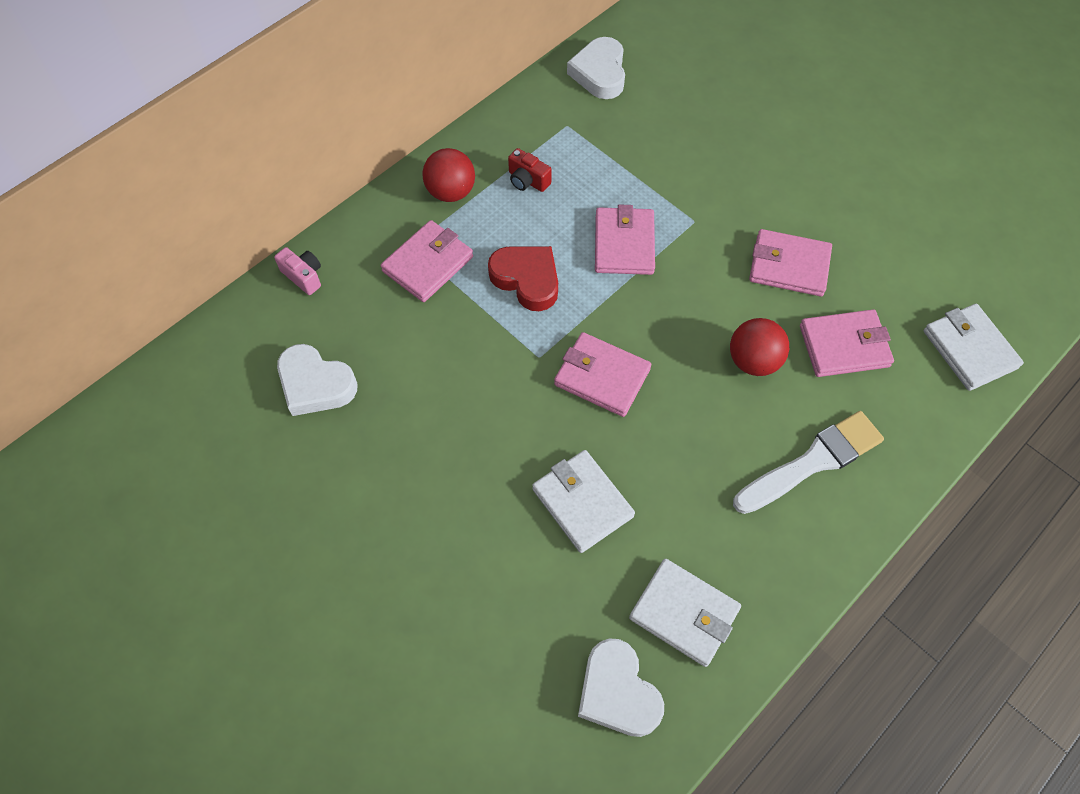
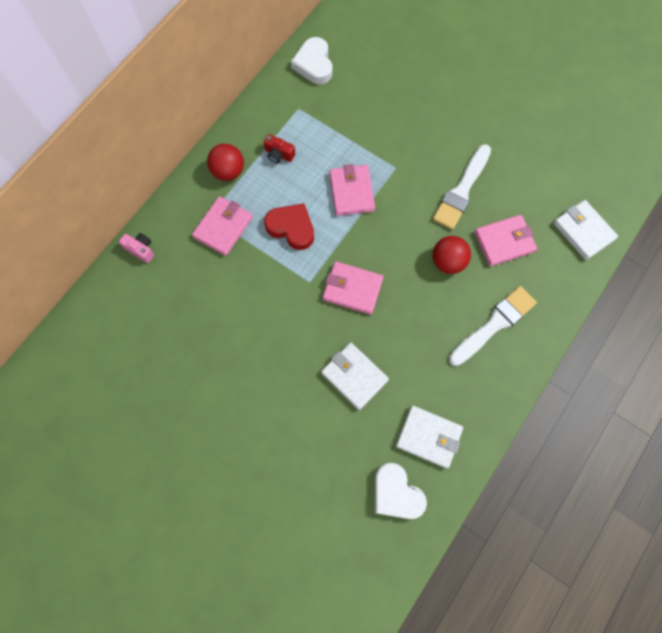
camera: 10 degrees left, 10 degrees up
white heart [277,344,357,416] -> none
pink wallet [749,229,832,296] -> white brush [433,144,491,230]

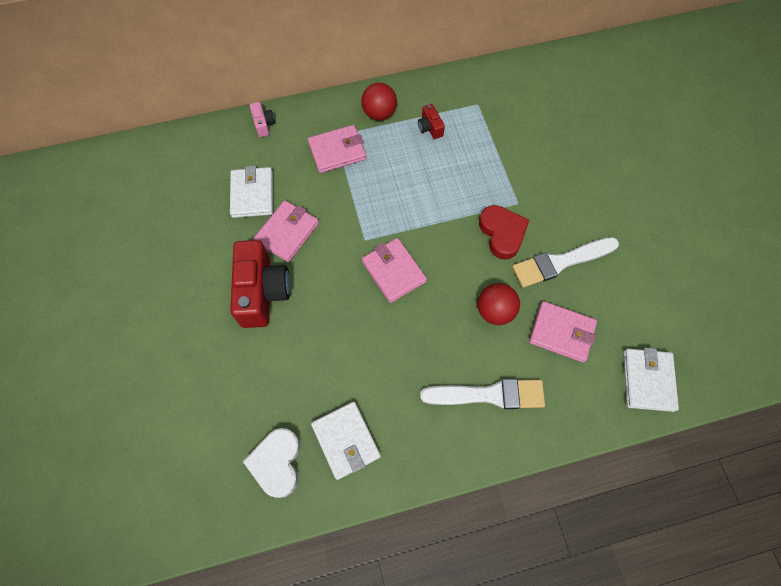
camera: 40 degrees right, 5 degrees down
red heart [264,203,314,250] -> red heart moved to [479,205,529,260]
white heart [291,37,332,84] -> none
white wallet [321,343,389,410] -> white wallet moved to [230,166,273,218]
pink wallet [329,164,375,216] -> pink wallet moved to [254,200,319,262]
none -> red camera [230,240,290,328]

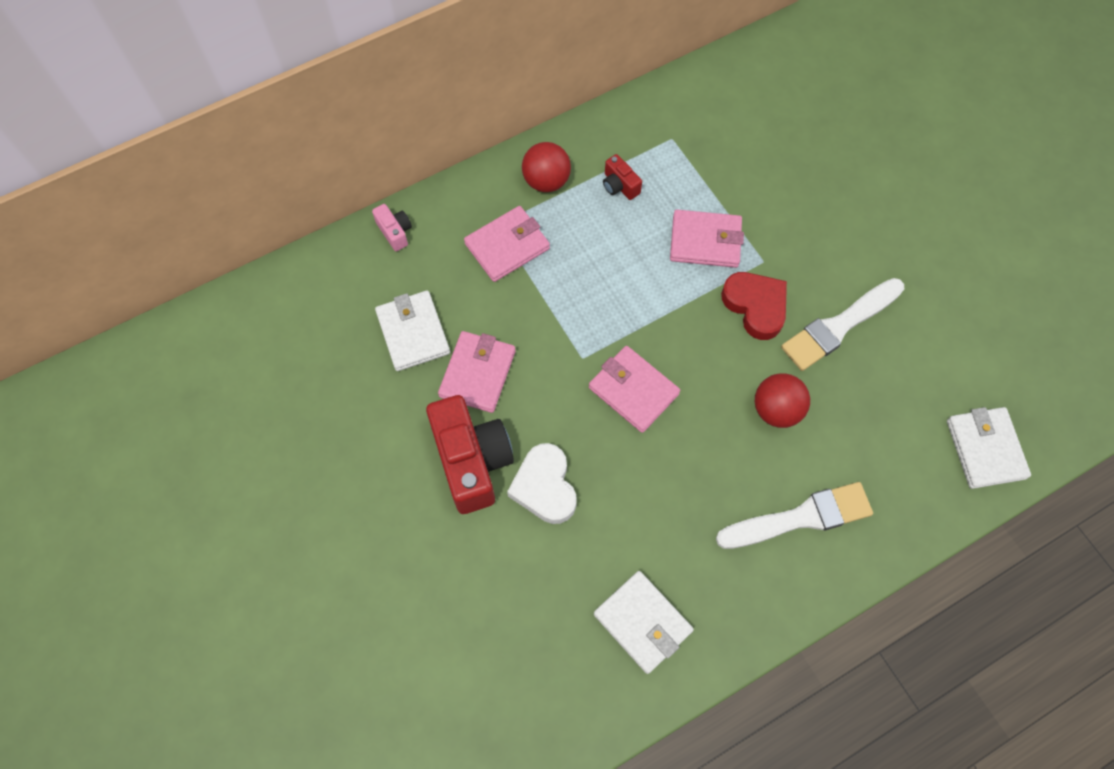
camera: 15 degrees left, 0 degrees up
white heart [243,428,300,498] -> white heart moved to [507,443,577,524]
pink wallet [529,301,597,363] -> pink wallet moved to [670,210,744,268]

